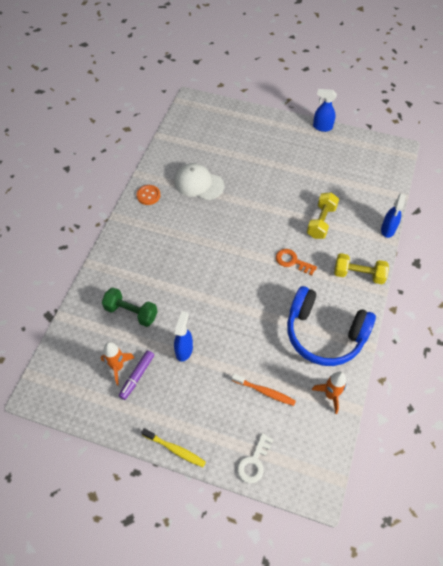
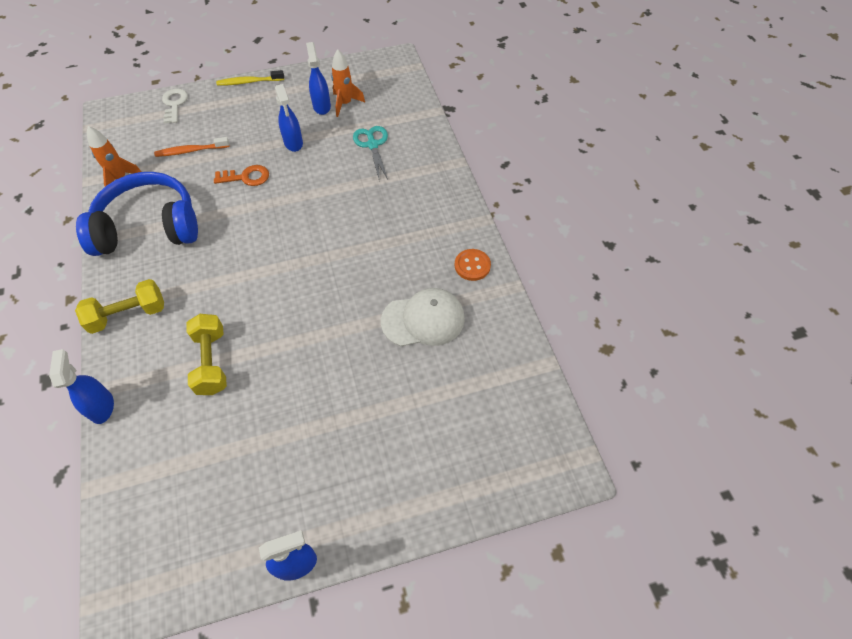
camera: 145 degrees right, 0 degrees up
green dumbbell [102,288,158,327] -> turquoise scissors [353,126,388,180]
purple marker [119,350,154,400] -> blue spray bottle [306,42,331,115]
orange key [276,249,317,275] -> orange key moved to [214,165,269,186]

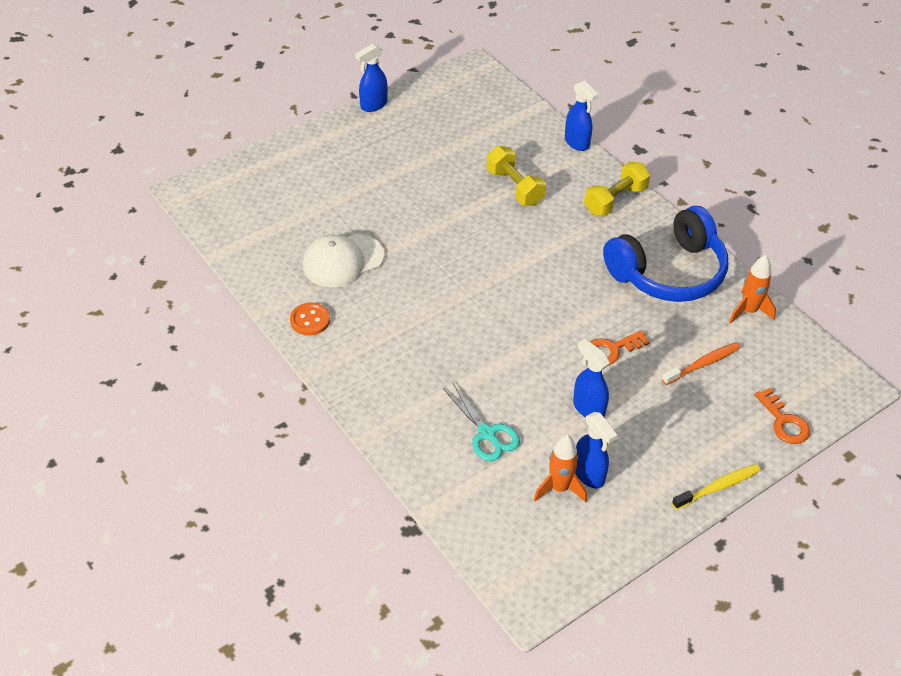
camera: 160 degrees right, 10 degrees down
white key [162,89,188,123] -> orange key [754,388,810,444]

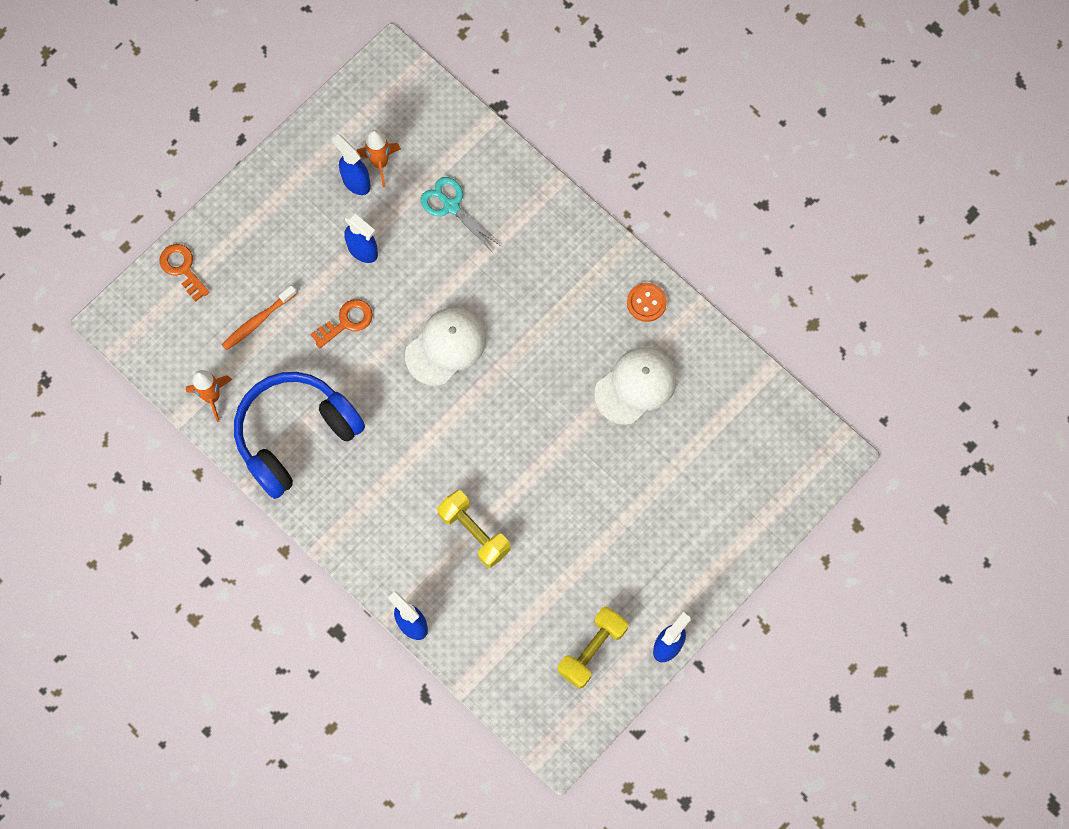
camera: 170 degrees right, 25 degrees up
yellow dumbbell [584,162,651,216] -> yellow dumbbell moved to [558,607,628,689]
yellow toothbrush [672,464,761,510] -> none
none -> white cap [405,307,486,386]

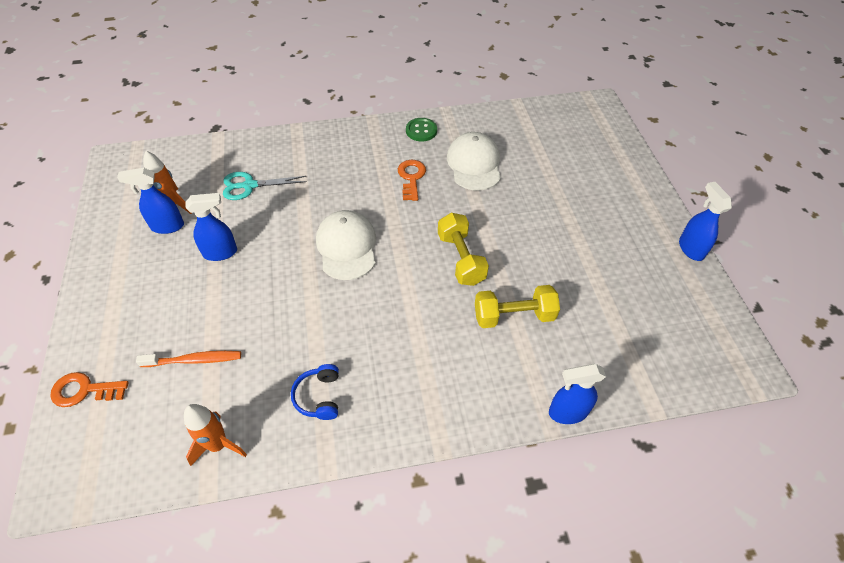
camera: 55 degrees left, 20 degrees down
orange toothbrush [222,285,297,350] -> orange toothbrush turned 90 degrees counterclockwise [136,351,241,367]
blue headphones [234,372,365,499] -> blue headphones [291,364,339,420], size x0.41
orange key [310,299,373,348] -> orange key moved to [398,160,426,201]
yellow dumbbell [558,607,628,689] -> yellow dumbbell moved to [438,213,489,286]
orange button [627,283,667,322] -> green button [406,118,437,142]

